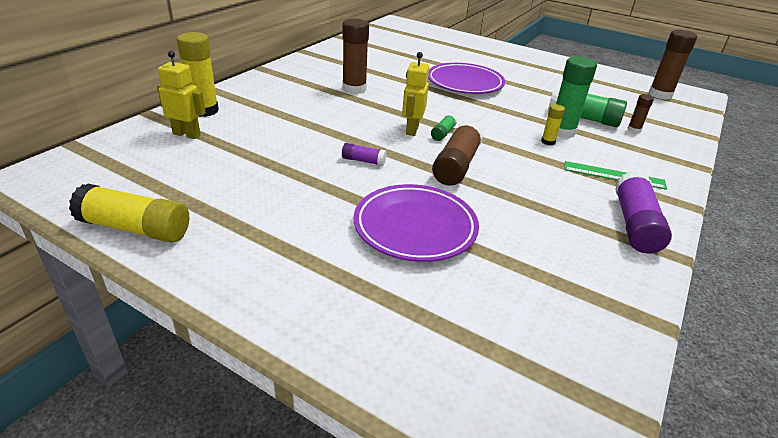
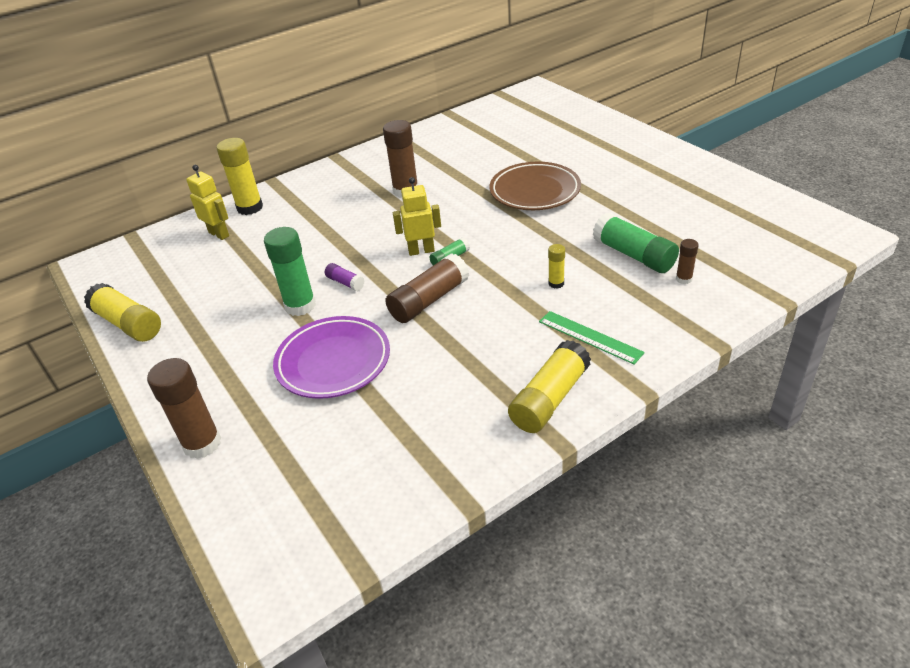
camera: 30 degrees right, 5 degrees up
yellow robot [402,52,429,136] -> yellow robot turned 45 degrees clockwise [393,177,441,256]
purple plate [428,63,505,94] -> brown plate [490,162,581,210]
green glue stick [556,56,597,138] -> green glue stick moved to [264,227,316,316]
purple glue stick [615,171,672,253] -> yellow glue stick [508,340,591,433]
brown glue stick [648,30,697,100] -> brown glue stick moved to [147,358,221,459]

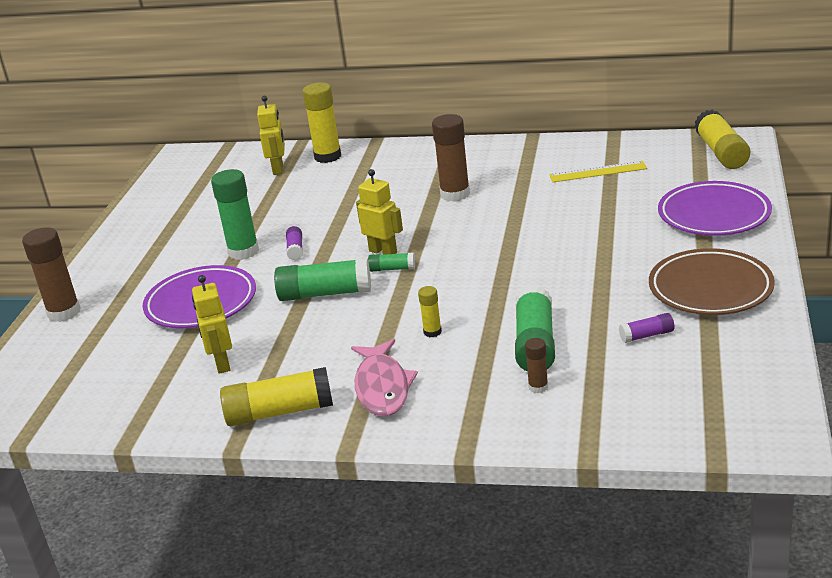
camera: 45 degrees right, 10 degrees down
yellow glue stick [84,283,161,342] -> yellow glue stick moved to [694,110,750,169]
brown glue stick [385,253,469,323] -> green glue stick [274,258,371,301]
brown plate [490,162,581,210] -> brown plate moved to [649,248,775,315]
green ruler [539,311,645,365] -> pink fish [351,339,418,416]
none -> yellow robot [192,275,232,374]
none -> yellow ruler [549,161,647,182]
none -> purple glue stick [619,313,674,343]
none -> purple plate [658,181,772,236]

